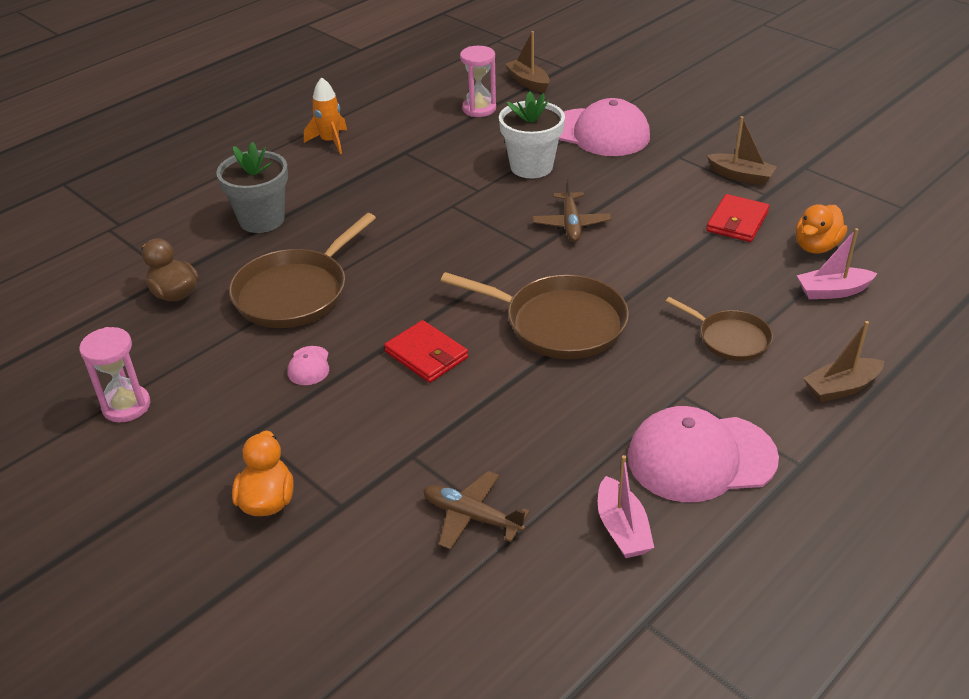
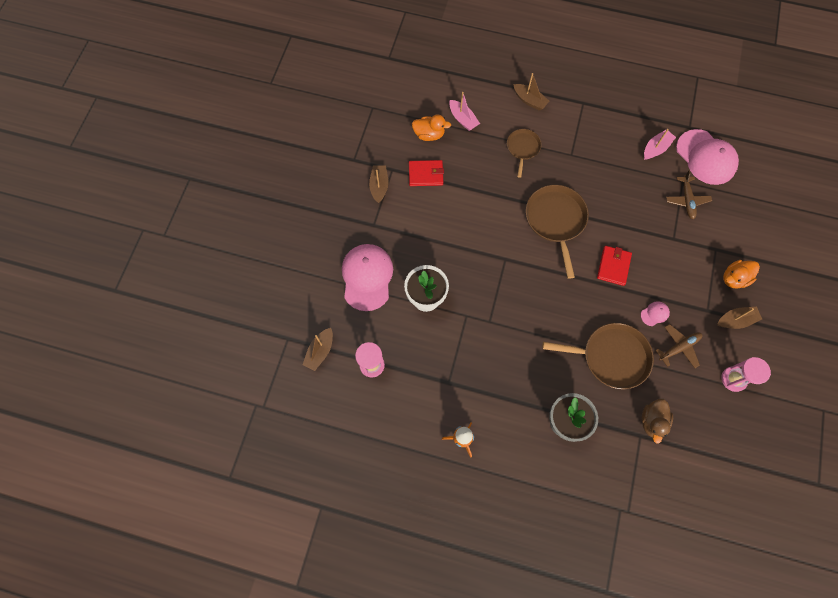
camera: 120 degrees left, 30 degrees up
brown plane [532,178,611,242] -> brown plane moved to [656,324,702,368]
pink cap [628,406,779,502] -> pink cap moved to [676,129,739,185]
none -> brown boat [717,307,762,329]

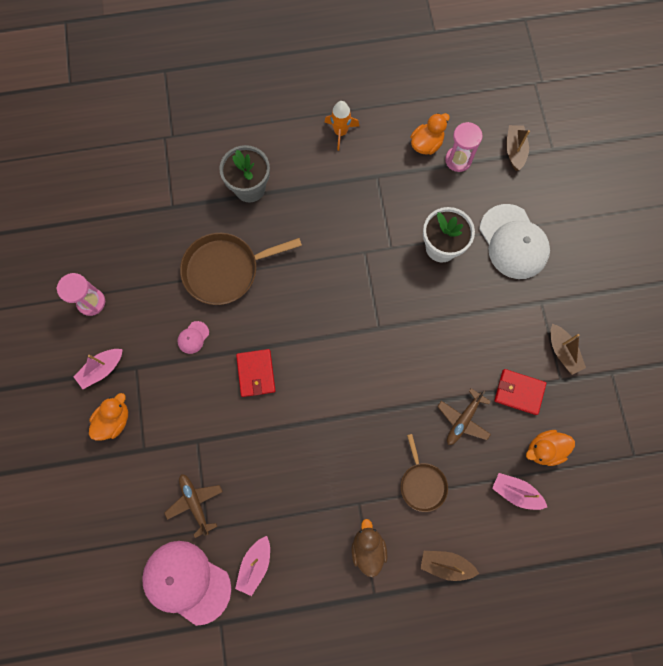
camera: 155 degrees right, 5 degrees up
pink cap [342,244,393,311] -> white cap [479,204,550,279]
red wallet [409,160,444,186] -> red wallet turned 45 degrees clockwise [494,369,546,415]
brown pan [526,185,589,279] -> none
brown duck [642,399,673,443] -> brown duck moved to [351,519,387,577]
brown plane [656,324,702,368] -> brown plane moved to [437,388,491,445]
brown boat [717,307,762,329] -> pink boat [74,349,123,389]
none -> orange duck [411,113,450,155]

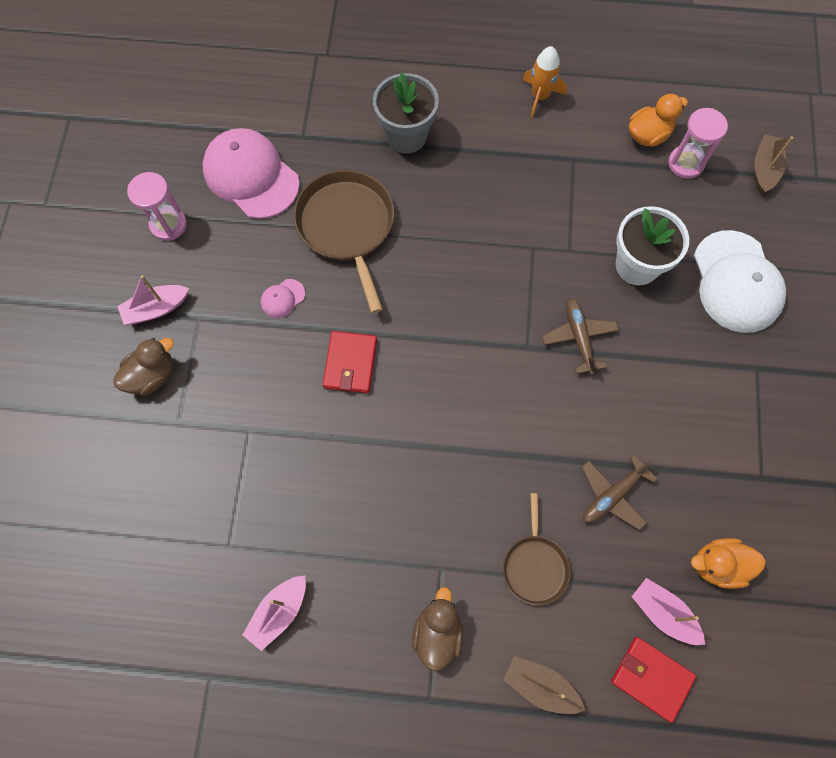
camera: 15 degrees right, 5 degrees down
orange duck [89,393,128,441] -> brown duck [113,338,174,396]
pink cap [142,541,231,626] -> pink cap moved to [203,128,300,219]
brown plane [165,474,223,538] -> brown plane moved to [542,298,619,375]
brown pan [180,233,302,305] -> brown pan turned 75 degrees clockwise [293,170,394,313]
red wallet [494,369,546,415] -> red wallet moved to [611,637,696,723]
brown boat [550,324,586,375] -> none

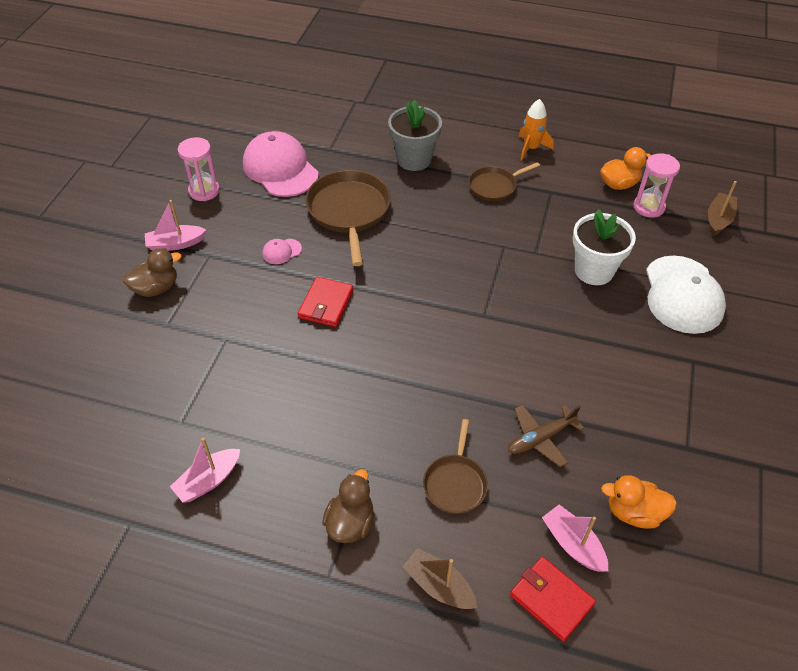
camera: 10 degrees right, 20 degrees down
brown plane [542,298,619,375] -> none
none -> brown pan [469,162,540,201]

